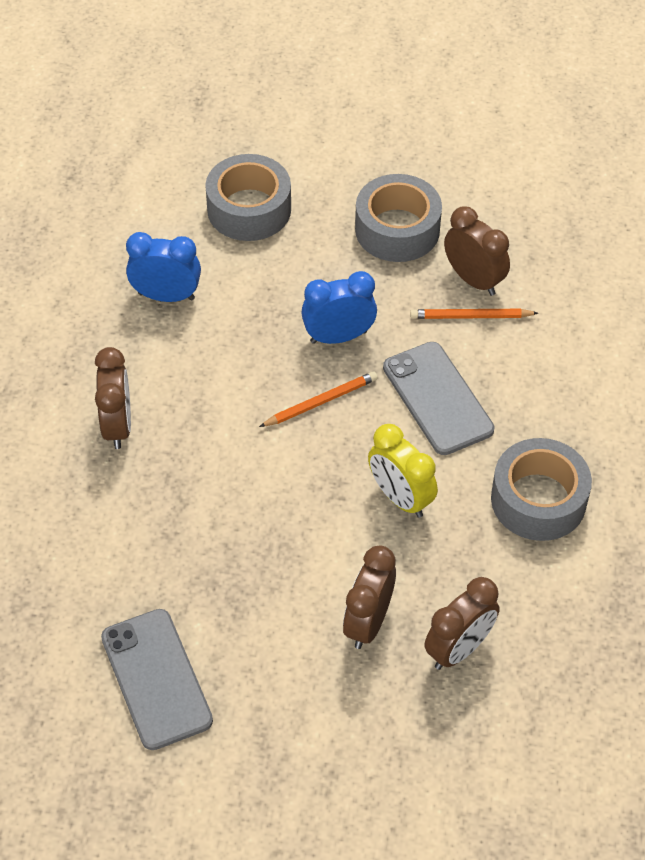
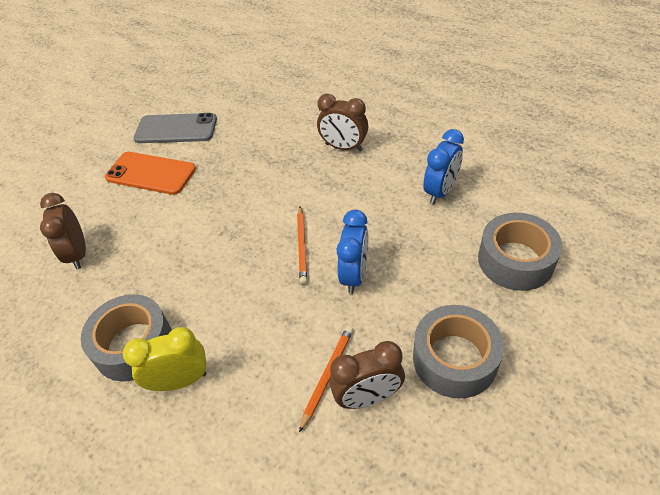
camera: 120 degrees right, 5 degrees down
brown clock [343,546,396,649] -> none
yellow clock [368,424,438,518] -> yellow clock moved to [123,327,207,391]
grey phone [383,342,495,455] -> none
none -> orange phone [105,152,196,195]

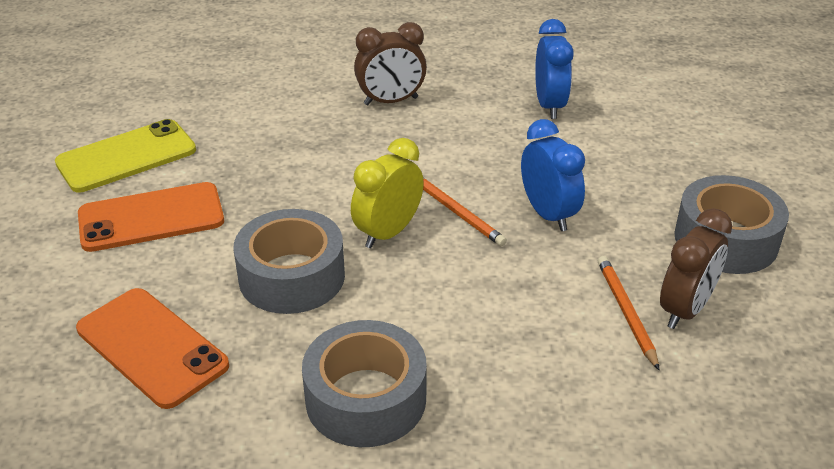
camera: 40 degrees left, 10 degrees down
brown clock [40,193,86,269] -> orange phone [76,288,229,409]
yellow clock [123,327,207,391] -> yellow clock moved to [351,138,424,248]
grey phone [134,113,217,143] -> yellow phone [55,119,196,192]
grey tape [478,213,562,291] -> grey tape moved to [233,209,345,314]

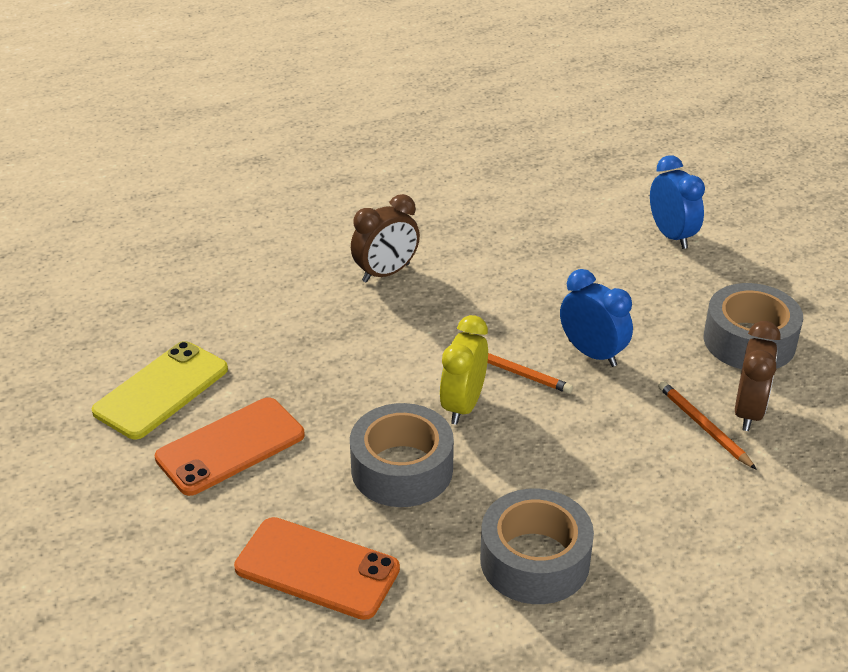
camera: 20 degrees left, 0 degrees up
blue clock [535,19,574,119] -> blue clock moved to [650,155,705,249]

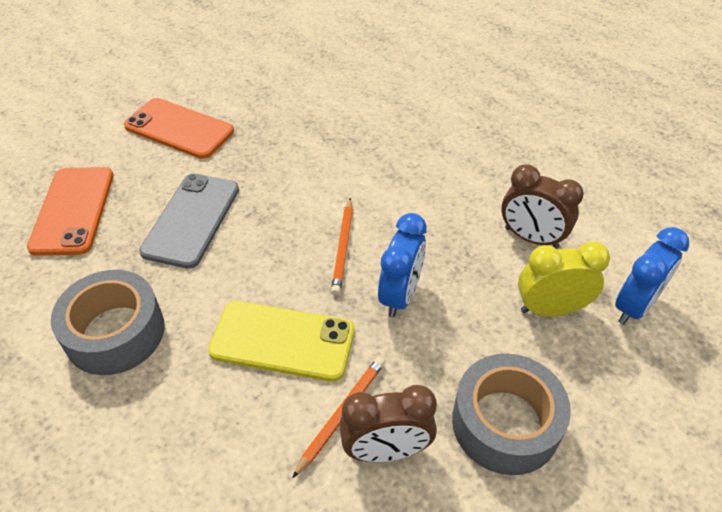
camera: 65 degrees right, 10 degrees up
yellow phone [92,341,228,439] -> yellow phone moved to [208,301,354,382]
grey tape [350,403,454,507] -> grey phone [139,174,239,269]
brown clock [351,194,420,283] -> brown clock moved to [501,164,584,249]
yellow clock [440,315,488,425] -> yellow clock moved to [518,242,610,316]

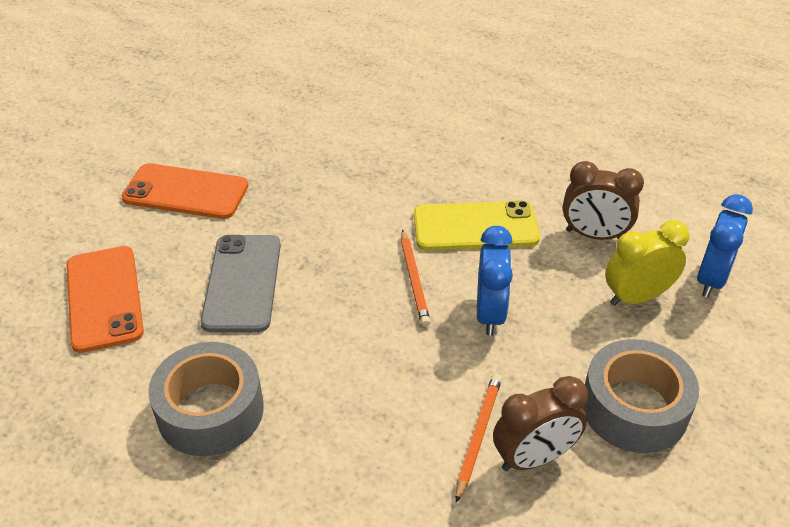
camera: 15 degrees left, 5 degrees down
yellow phone [208,301,354,382] -> yellow phone moved to [414,201,540,251]

